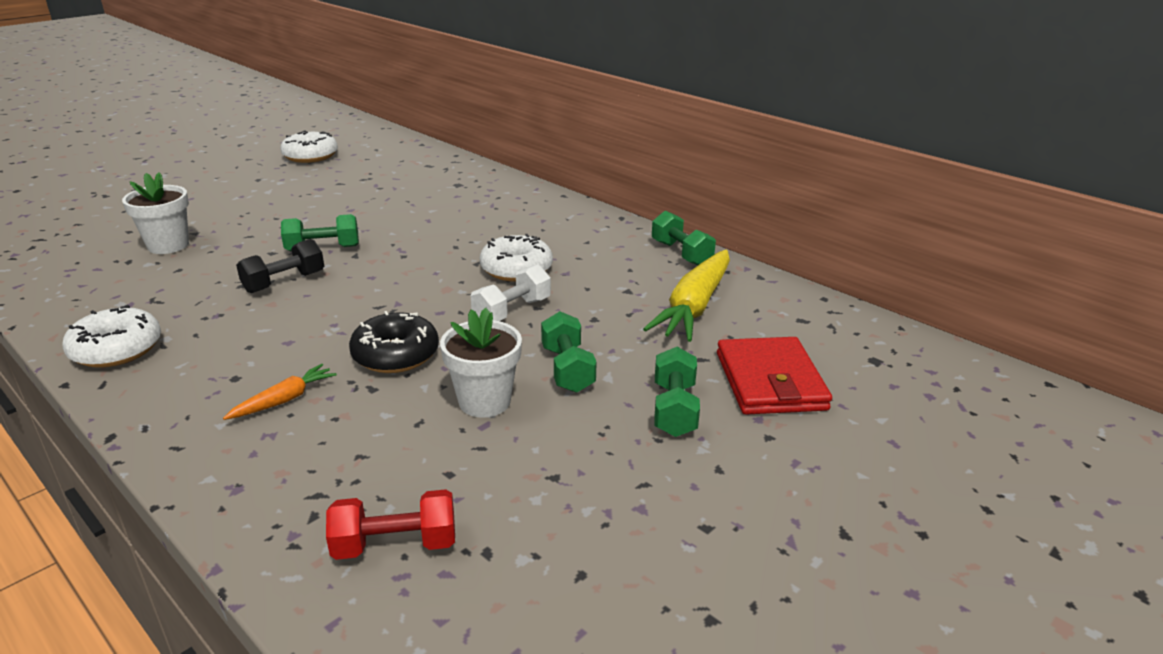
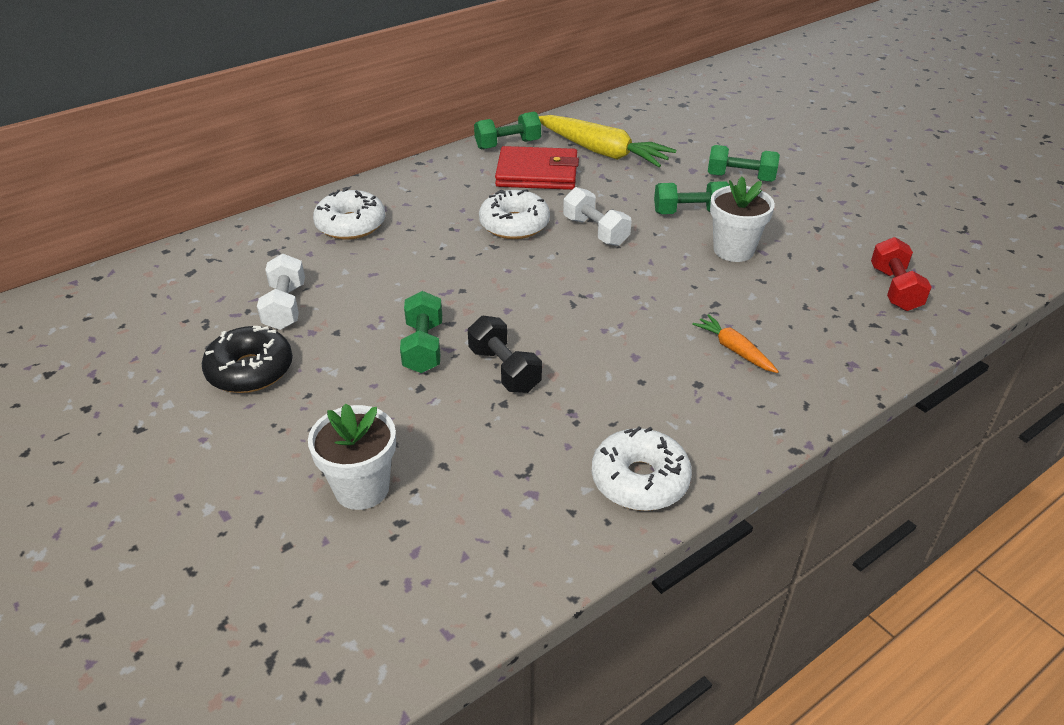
camera: 80 degrees left, 10 degrees up
white donut [280,131,338,163] -> white donut moved to [313,188,385,240]
black donut [349,311,439,373] -> black donut moved to [202,326,293,393]
red wallet [717,337,832,415] -> red wallet moved to [495,146,579,190]
none -> white dumbbell [257,254,305,330]

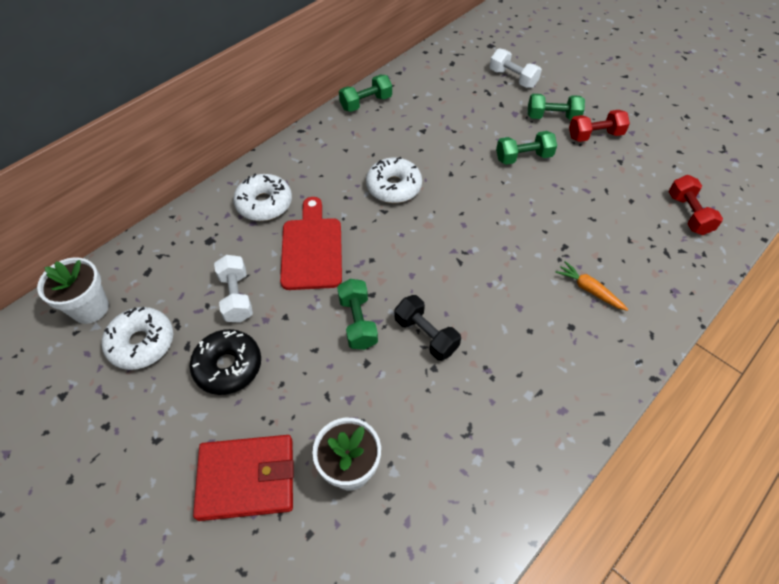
camera: 10 degrees left, 15 degrees up
red wallet [495,146,579,190] -> red wallet moved to [193,435,293,521]
yellow carrot [538,115,677,167] -> none
white dumbbell [563,187,632,246] -> white dumbbell moved to [490,48,542,88]
white donut [592,426,692,511] -> white donut moved to [102,307,173,370]
white flower pot [710,176,775,262] -> white flower pot moved to [37,257,109,324]
none -> red cutting board [280,197,342,290]
none -> red dumbbell [569,110,630,142]

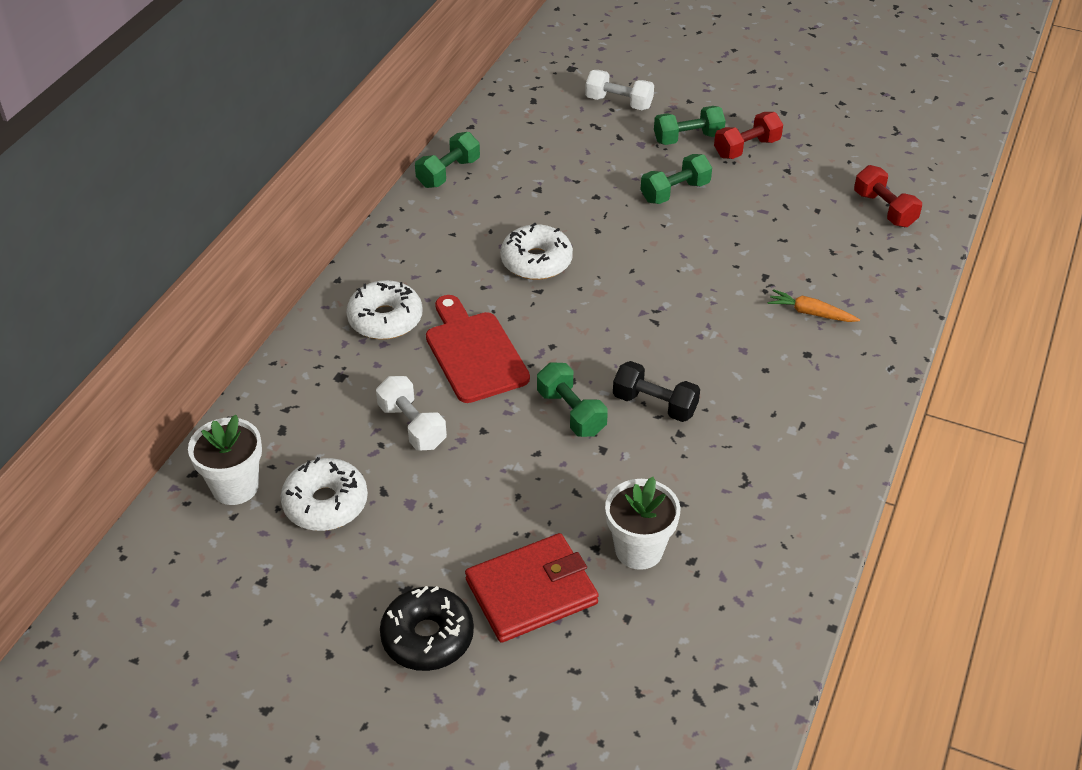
camera: 20 degrees left, 10 degrees down
black donut [190,329,261,395] -> black donut moved to [380,586,474,671]

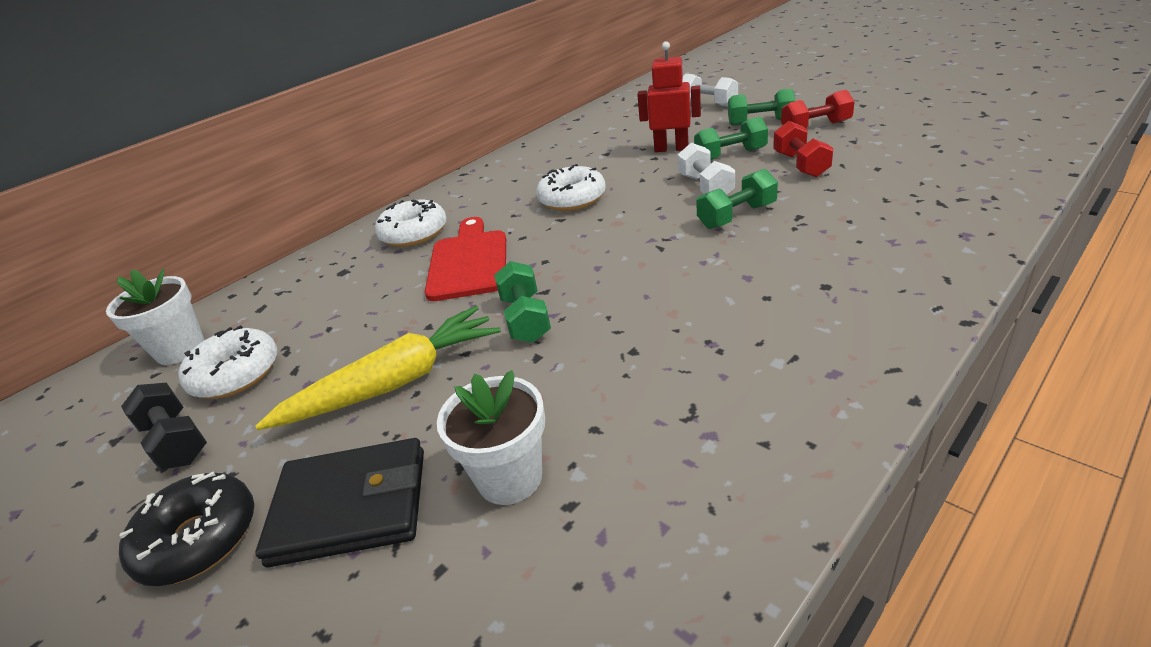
camera: 25 degrees right, 10 degrees down
white dumbbell [376,376,447,451] -> white dumbbell moved to [677,143,735,195]
green dumbbell [415,132,480,188] -> green dumbbell moved to [696,169,778,229]
red wallet [465,533,599,643] -> black wallet [255,438,424,567]
black dumbbell [613,361,700,422] -> black dumbbell moved to [121,383,207,470]
orange carrot [768,289,860,322] -> none
red dumbbell [854,165,922,227] -> red dumbbell moved to [773,121,833,177]
none -> yellow carrot [255,306,501,430]
none -> red robot [637,41,701,152]

